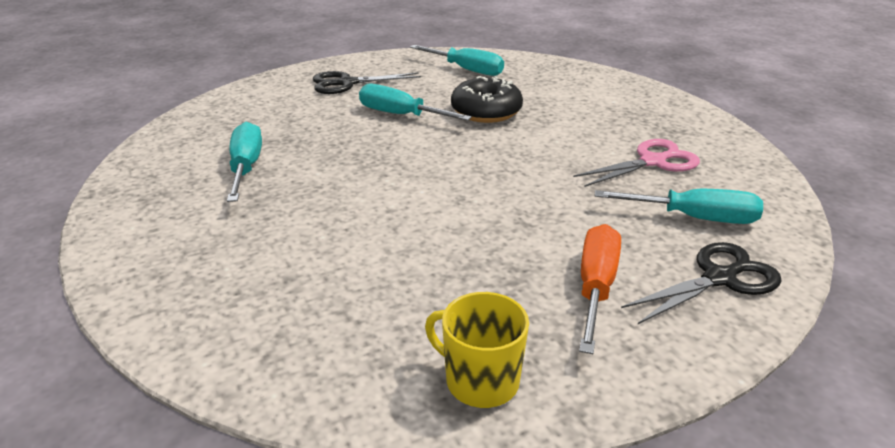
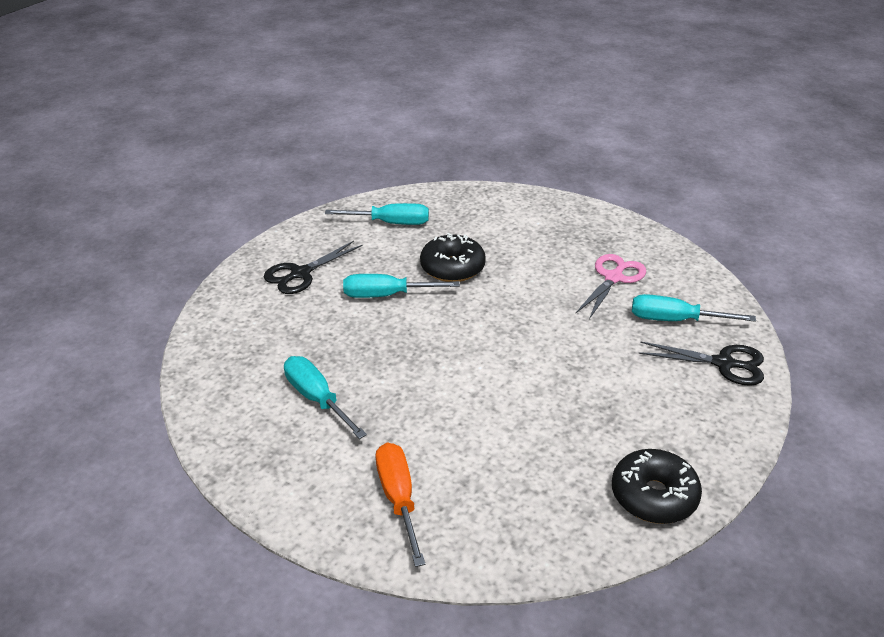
camera: 30 degrees left, 5 degrees up
yellow mug [425,292,529,408] -> black donut [612,449,702,524]
orange screwdriver [579,224,621,354] -> orange screwdriver moved to [376,443,425,567]
turquoise screwdriver [595,189,763,224] -> turquoise screwdriver turned 150 degrees counterclockwise [632,294,756,322]
black scissors [621,242,781,324] -> black scissors turned 75 degrees clockwise [638,341,764,386]

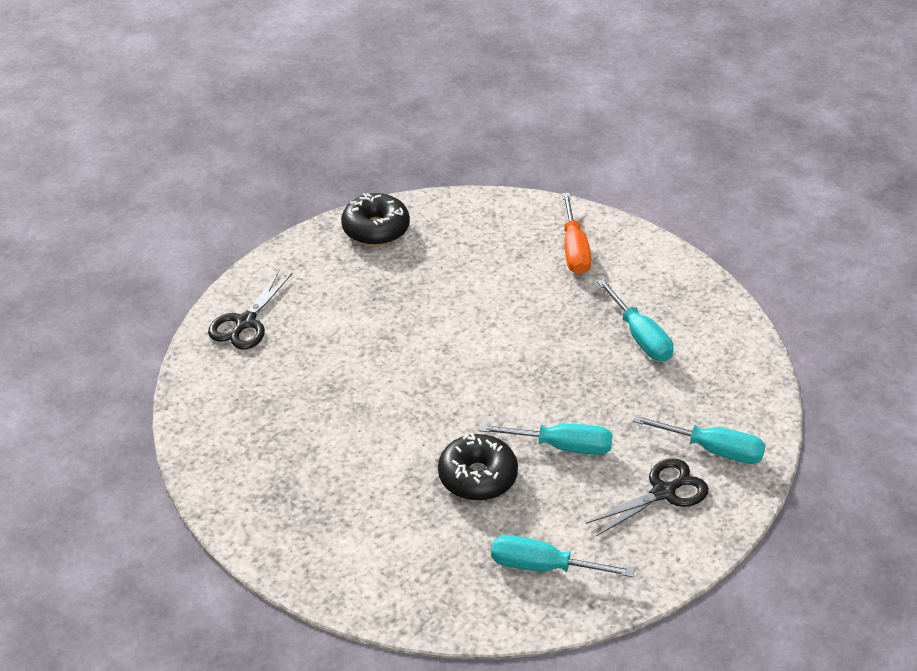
camera: 170 degrees left, 5 degrees up
pink scissors [576,254,646,319] -> none
turquoise screwdriver [632,294,756,322] -> turquoise screwdriver moved to [633,415,766,464]
black scissors [638,341,764,386] -> black scissors turned 90 degrees counterclockwise [208,269,293,350]

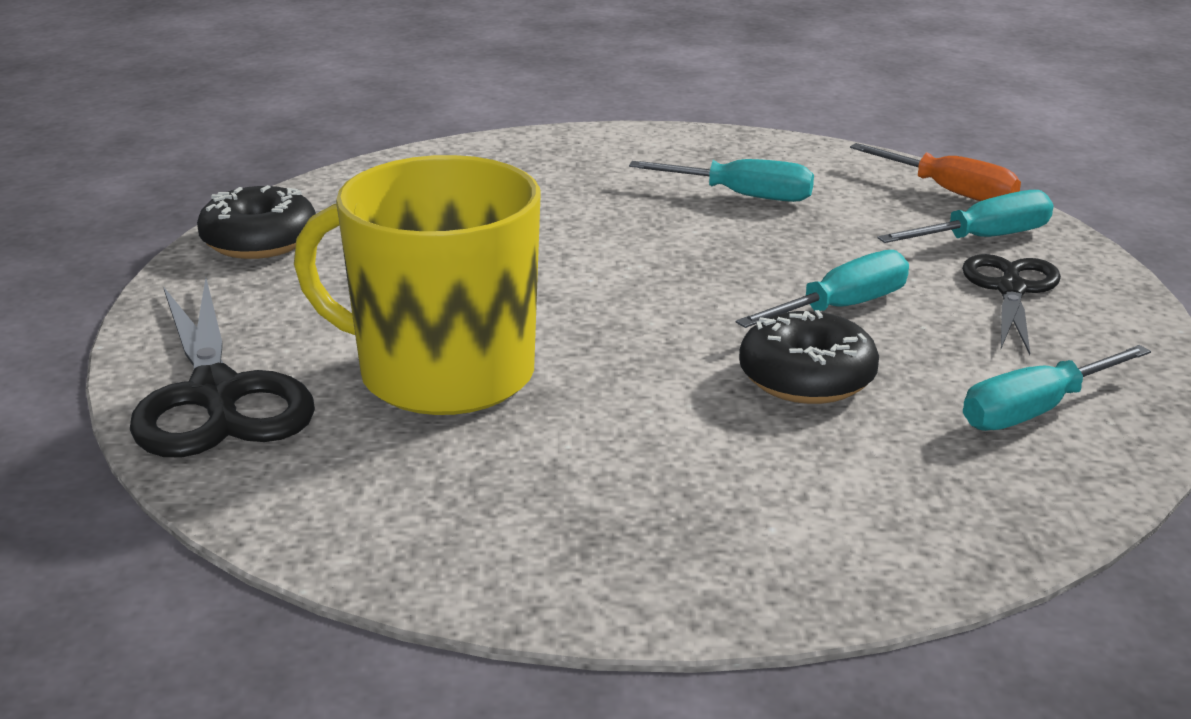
camera: 45 degrees left, 15 degrees down
black scissors [208,269,293,350] -> black scissors [130,278,315,458], size x1.60
orange screwdriver [562,193,591,275] -> orange screwdriver moved to [850,143,1021,201]
none -> yellow mug [294,155,540,415]

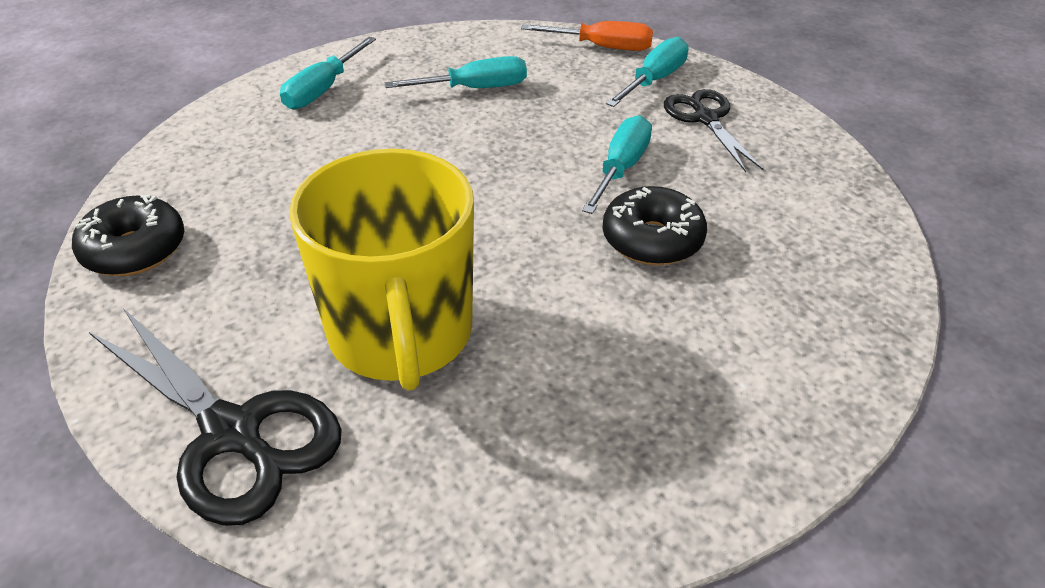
camera: 30 degrees left, 15 degrees up
yellow mug [294,155,540,415] -> yellow mug turned 90 degrees counterclockwise [289,149,474,391]
turquoise screwdriver [963,345,1151,431] -> turquoise screwdriver moved to [280,37,376,109]

